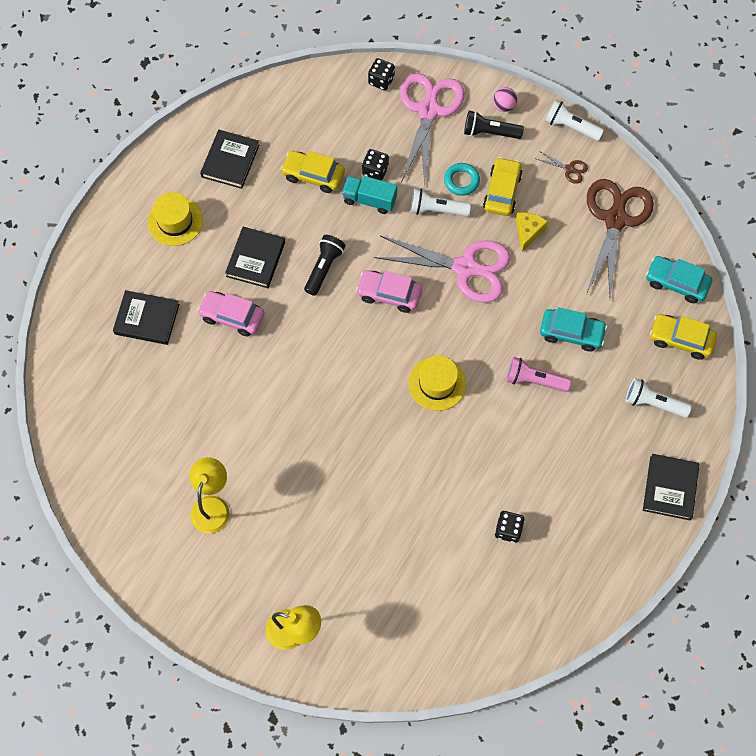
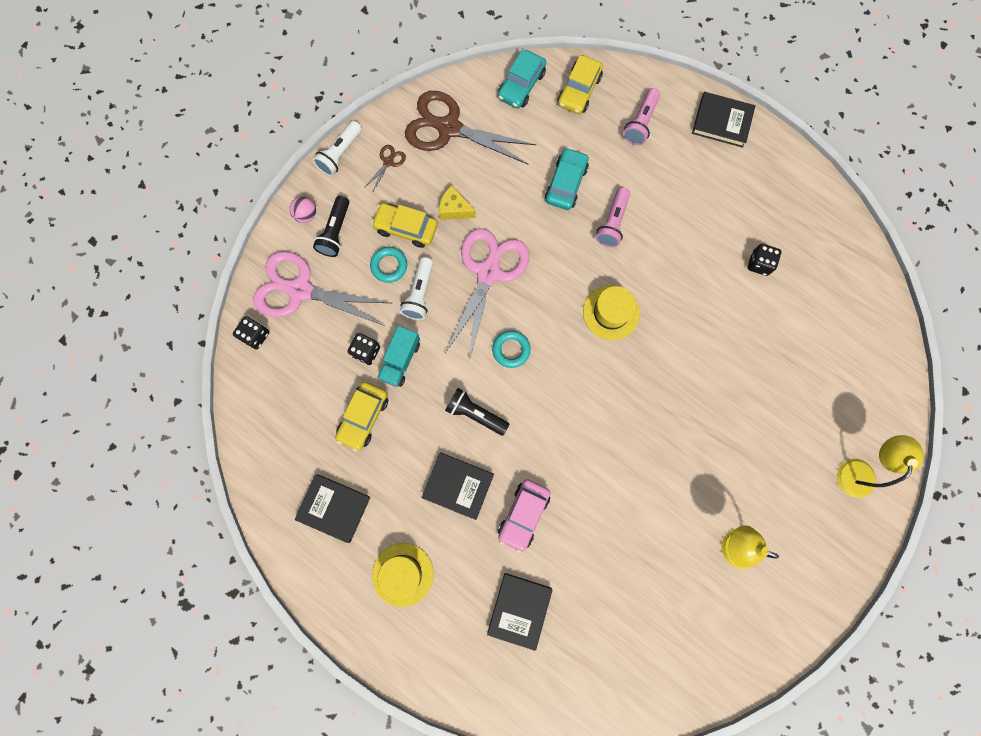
camera: 85 degrees left, 10 degrees up
pink car [356,270,422,313] -> turquoise ring [492,331,531,368]
white flashlight [626,378,692,418] -> pink flashlight [623,88,660,145]

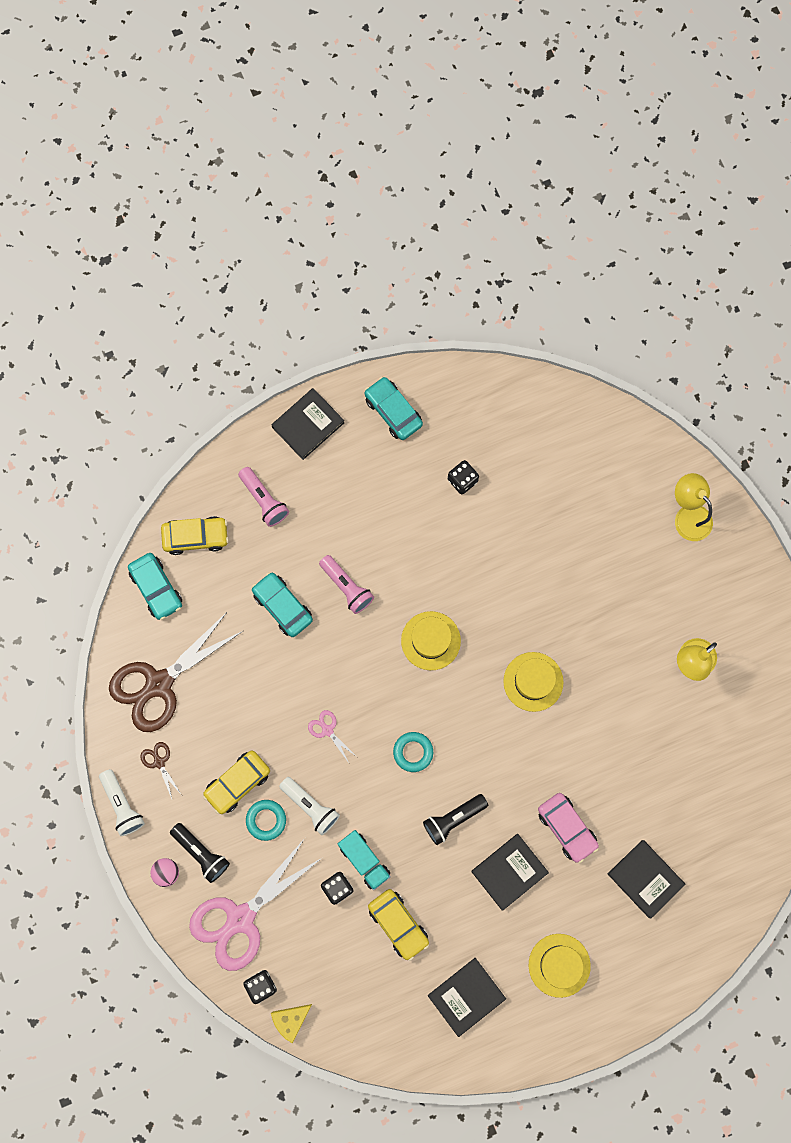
camera: 60 degrees left, 0 degrees up
yellow cheese [439,185,476,220] -> yellow cheese moved to [271,1004,312,1043]
pink scissors [445,228,529,361] -> pink scissors [308,710,357,763], size x0.41
yellow car [558,55,603,114] -> yellow car turned 60 degrees counterclockwise [161,516,229,555]
none -> turquoise car [365,377,423,440]
none -> yellow hat [503,652,563,712]

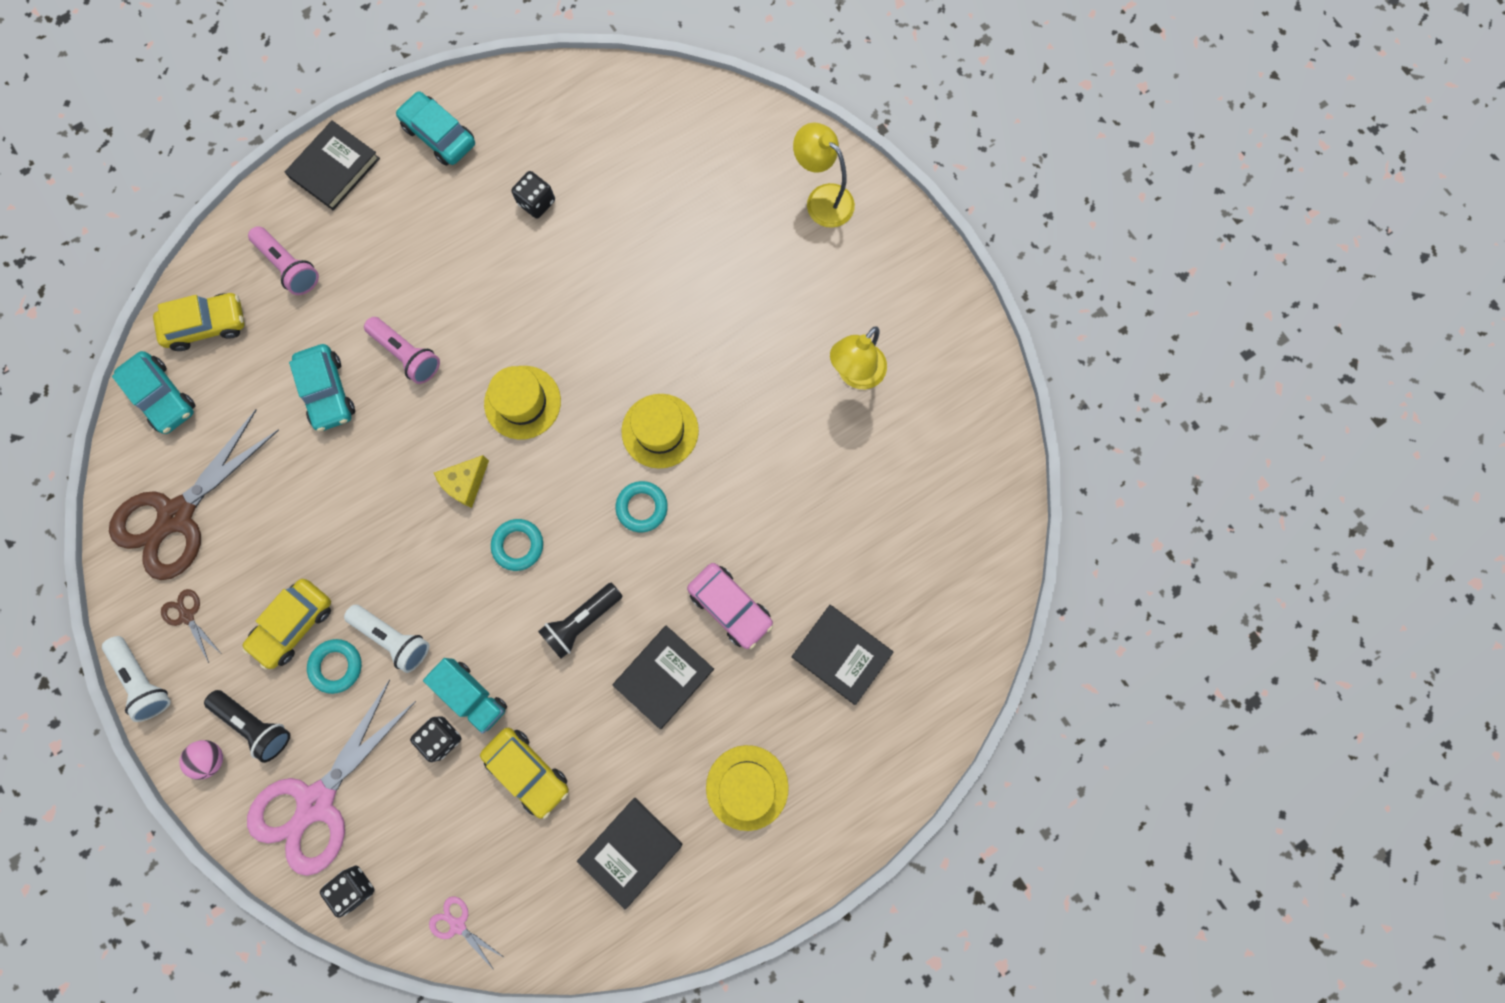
camera: 10 degrees left, 0 degrees up
turquoise car [252,572,313,637] -> turquoise car turned 150 degrees counterclockwise [289,344,355,432]
yellow cheese [271,1004,312,1043] -> yellow cheese moved to [434,455,489,508]
pink scissors [308,710,357,763] -> pink scissors moved to [429,897,505,970]
none -> turquoise ring [615,481,668,532]

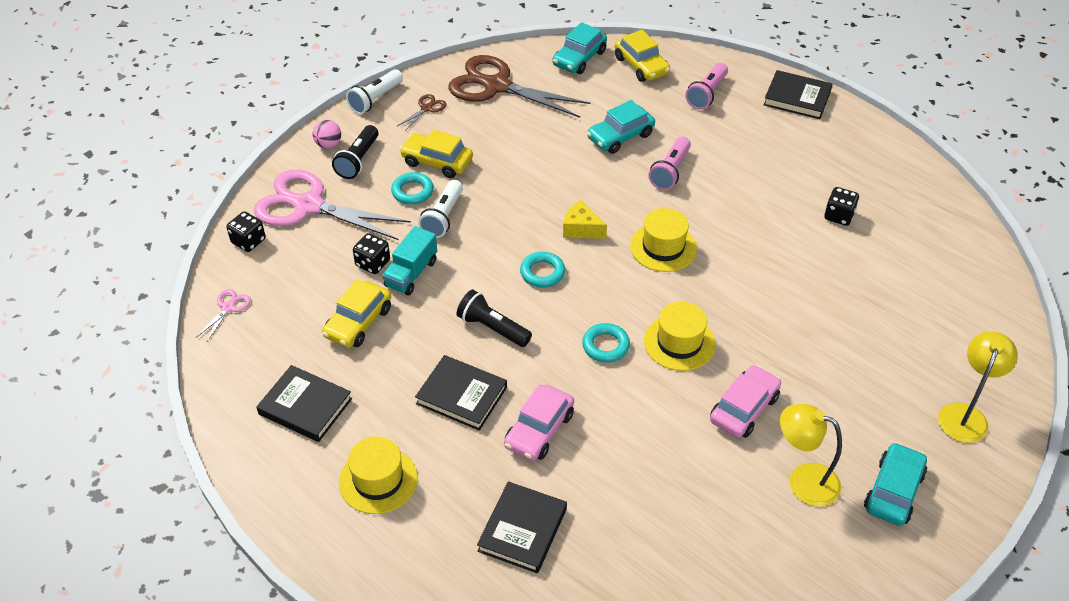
camera: 75 degrees right, 30 degrees down
turquoise car [396,91,475,166] -> turquoise car moved to [864,442,927,526]
none -> pink car [710,365,781,438]

